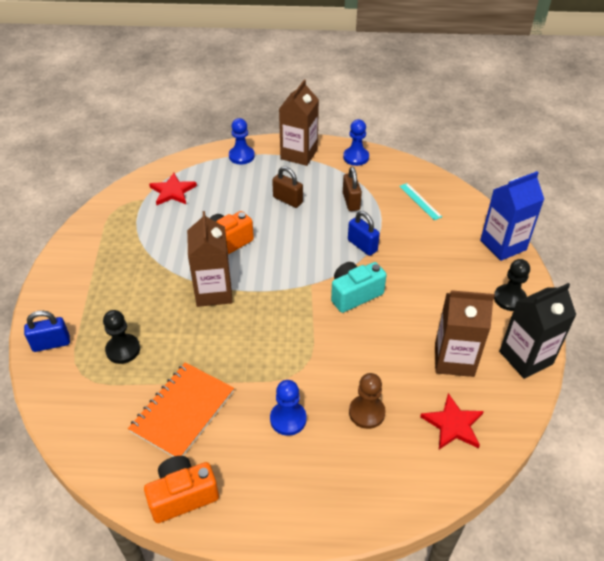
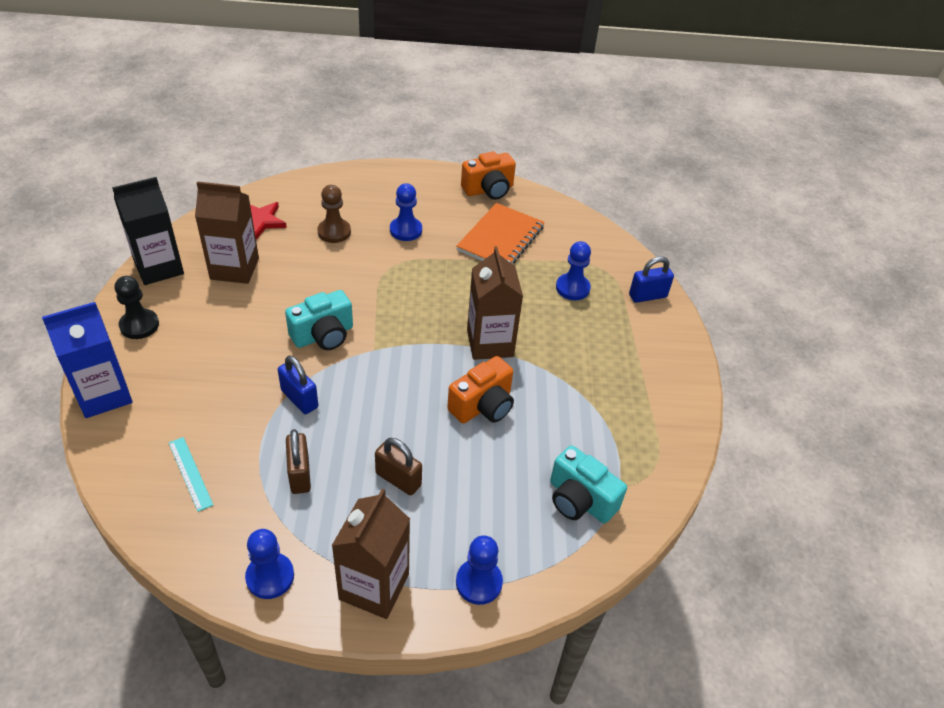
camera: 175 degrees right, 0 degrees up
black pawn [103,310,140,364] -> blue pawn [556,241,591,300]
red star [149,173,197,205] -> turquoise camera [550,445,627,523]

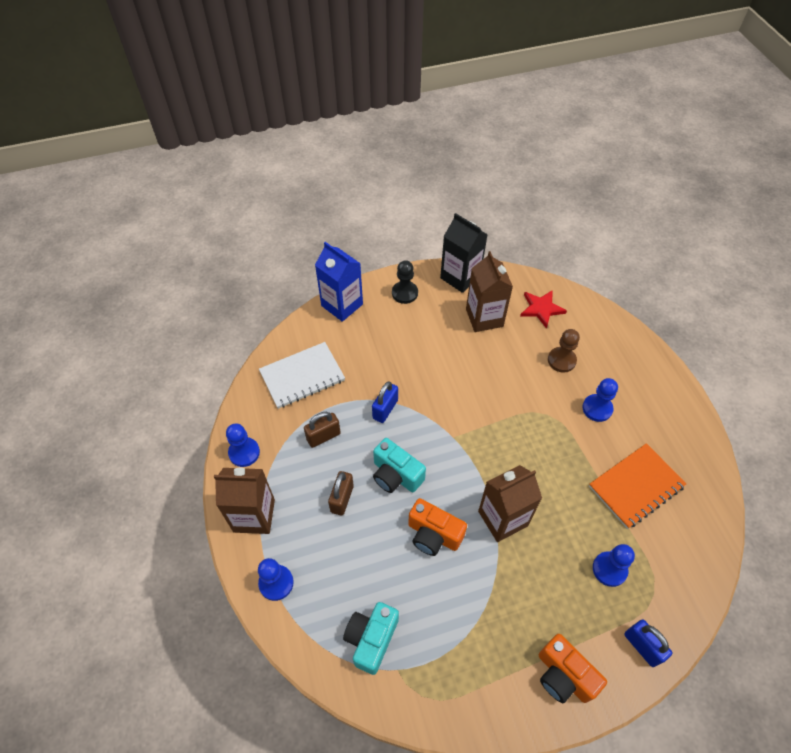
camera: 75 degrees right, 10 degrees up
turquoise ruler [169,437,213,512] -> white notebook [259,342,345,409]
turquoise camera [285,290,353,350] -> turquoise camera moved to [373,438,426,493]
orange notebook [456,203,544,264] -> orange notebook turned 45 degrees counterclockwise [589,443,686,529]
orange camera [461,151,516,200] -> orange camera moved to [539,634,607,703]

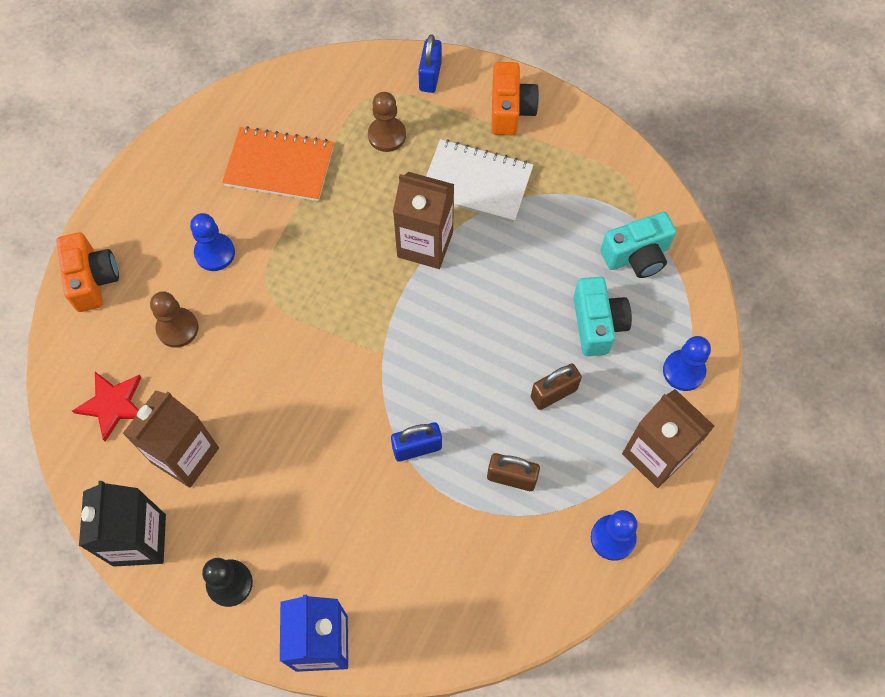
camera: 135 degrees left, 10 degrees up
white notebook [259,342,345,409] -> white notebook moved to [426,139,533,223]
turquoise camera [373,438,426,493] -> turquoise camera moved to [573,277,632,356]
orange camera [408,498,467,556] -> orange camera moved to [56,232,119,312]
blue pawn [593,544,635,587] -> brown pawn [368,92,406,152]

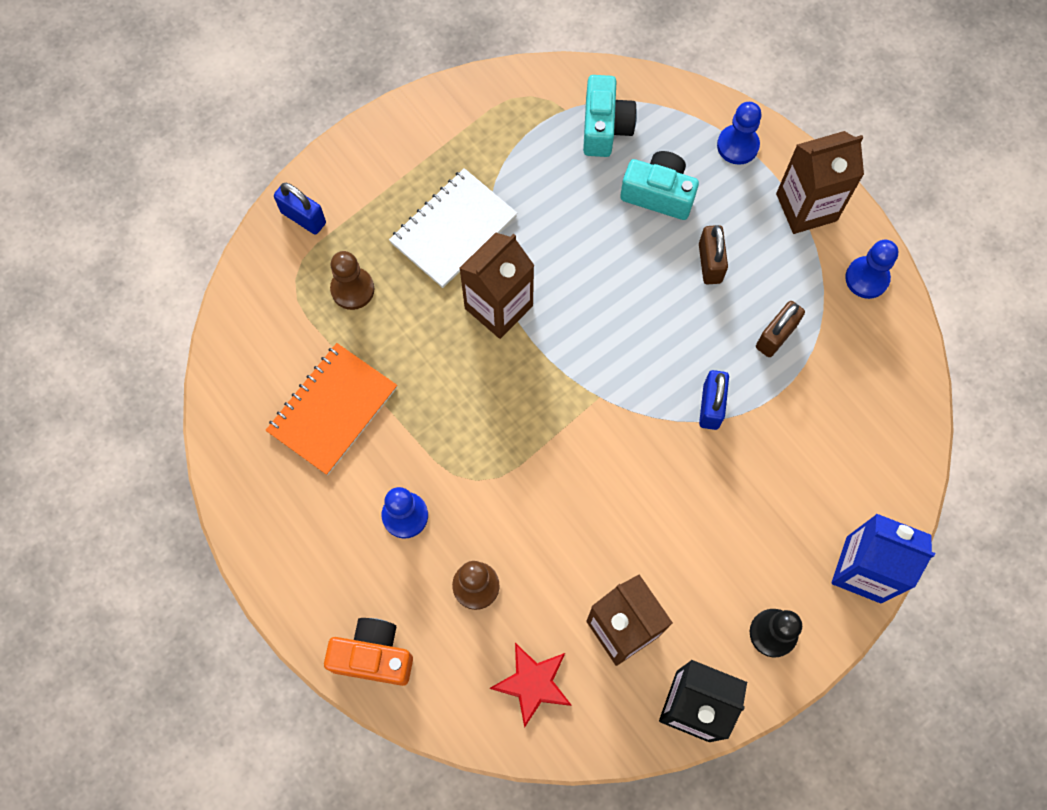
camera: 65 degrees left, 5 degrees up
orange camera [491,62,539,135] -> none

